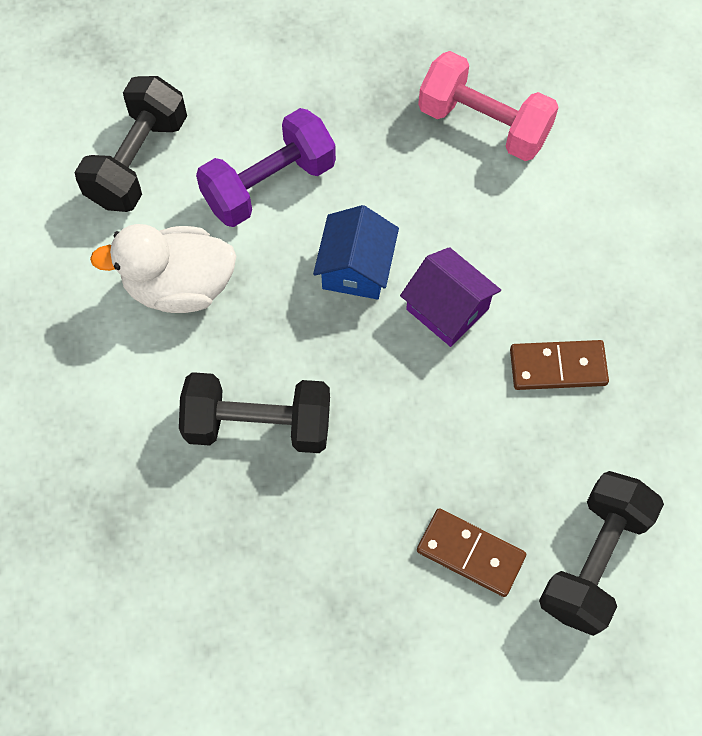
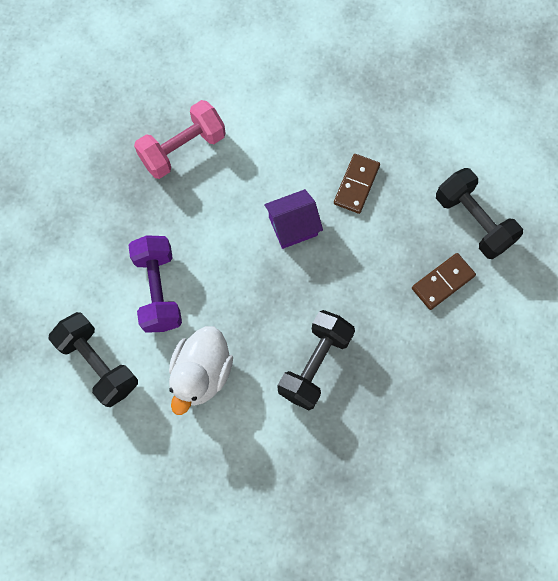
camera: 65 degrees left, 5 degrees up
blue house [313,205,399,300] -> none

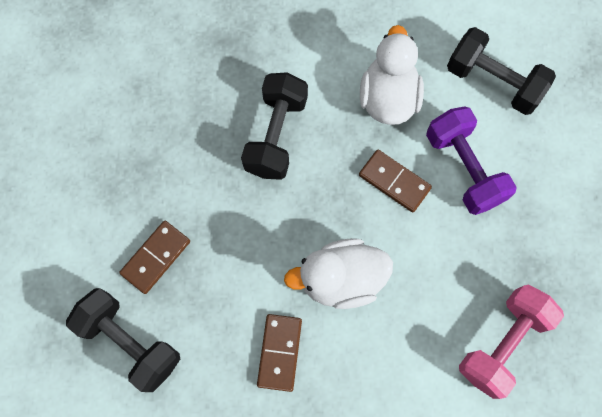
camera: 165 degrees right, 0 degrees up
purple house [264,189,323,249] -> white duck [284,238,393,309]
none -> brown domino [359,150,432,213]

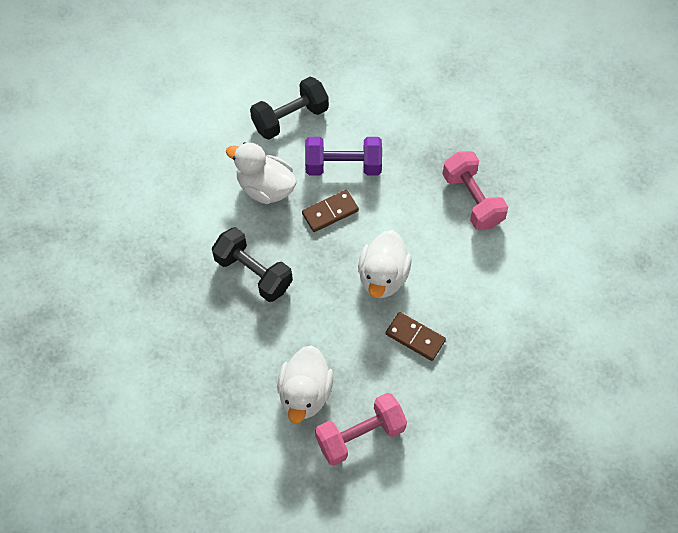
camera: 65 degrees left, 10 degrees down
black dumbbell [66,288,180,392] -> pink dumbbell [315,393,407,466]
brown domino [119,221,190,294] -> white duck [277,345,333,424]

